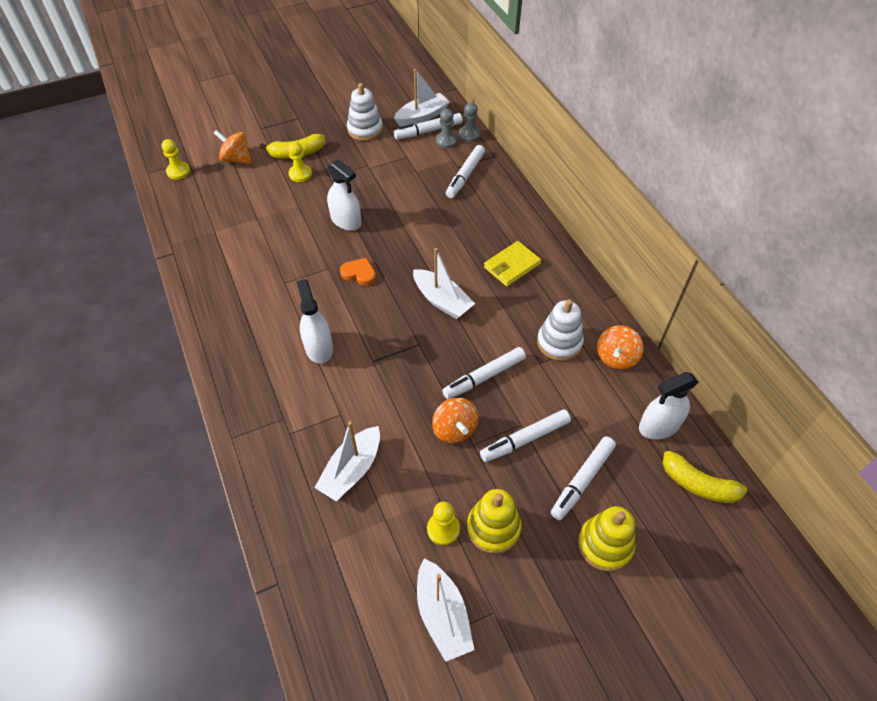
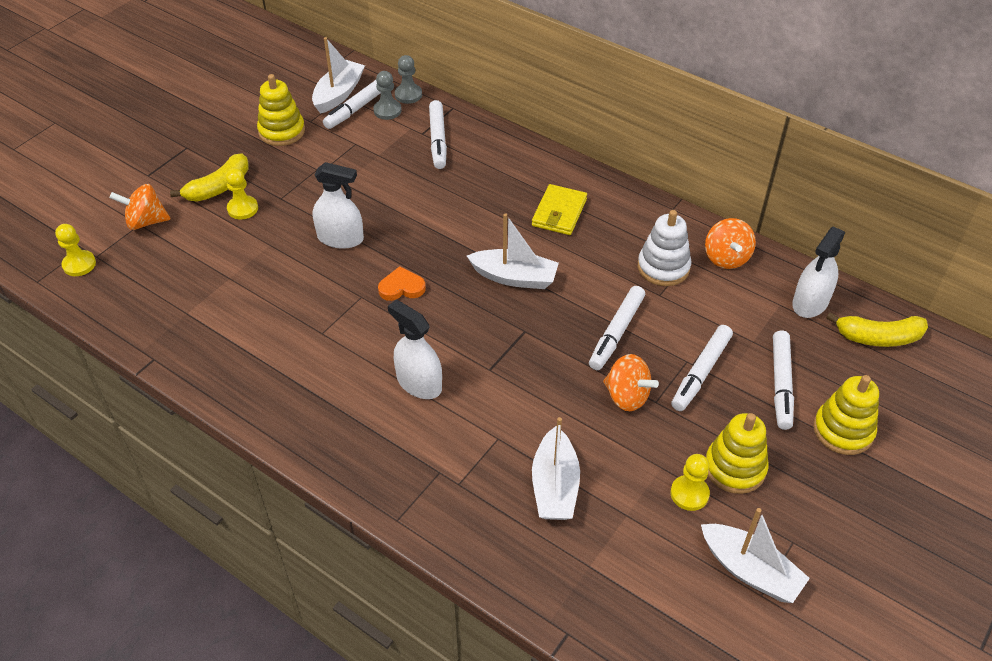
camera: 30 degrees left, 5 degrees down
white stacking toy [347,83,383,141] -> yellow stacking toy [257,74,305,146]

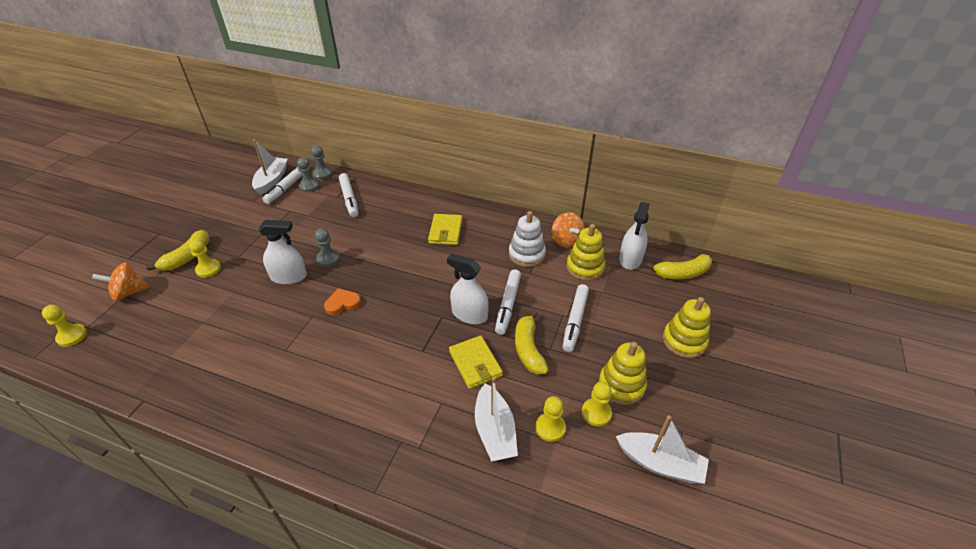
camera: 15 degrees left, 5 degrees down
yellow stacking toy [257,74,305,146] -> yellow stacking toy moved to [566,224,605,281]
white spray bottle [388,300,442,399] -> white spray bottle moved to [447,254,489,324]
white boat [467,213,559,289] -> none
orange spinning top [603,354,659,411] -> yellow banana [515,310,549,374]
white marker [773,331,794,430] -> none
none -> grey pawn [315,228,340,267]
none -> yellow wallet [449,336,503,389]
none -> yellow pawn [535,396,566,442]

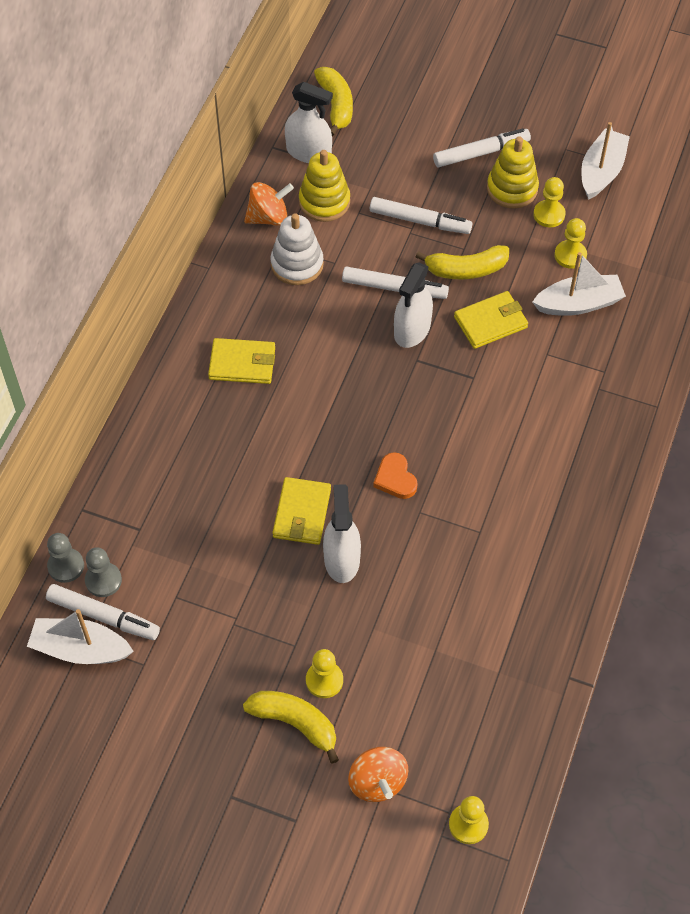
camera: 90 degrees left, 15 degrees up
grey pawn [315,228,340,267] -> yellow wallet [272,477,331,545]
white marker [339,173,358,217] -> white marker moved to [433,128,531,167]
yellow stacking toy [663,297,711,358] -> none

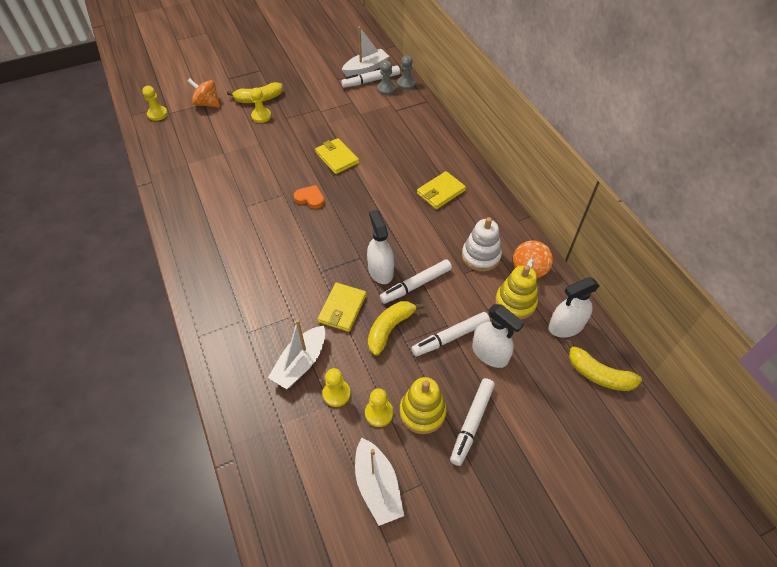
camera: 135 degrees right, 5 degrees down
white spray bottle [323,484,361,583] -> white spray bottle moved to [472,304,524,368]

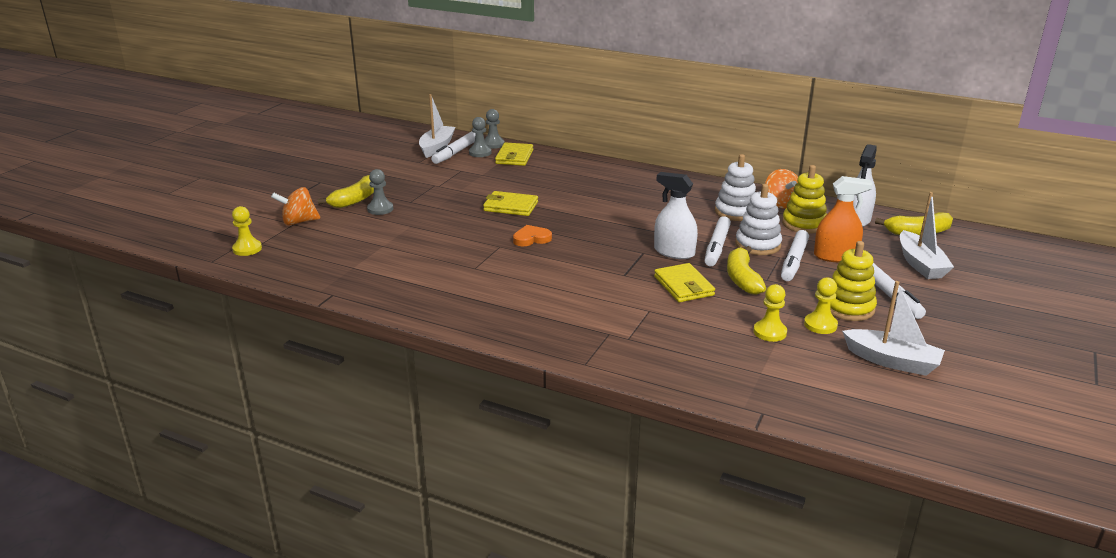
camera: 40 degrees left, 25 degrees down
yellow pawn [251,88,271,123] -> grey pawn [367,169,393,215]
white boat [268,319,325,389] -> white boat moved to [900,192,954,279]
yellow wallet [417,171,466,209] -> yellow wallet moved to [495,142,533,166]
white spray bottle [472,304,524,368] -> orange spray bottle [814,176,873,263]
none -> white stacking toy [735,184,782,255]

